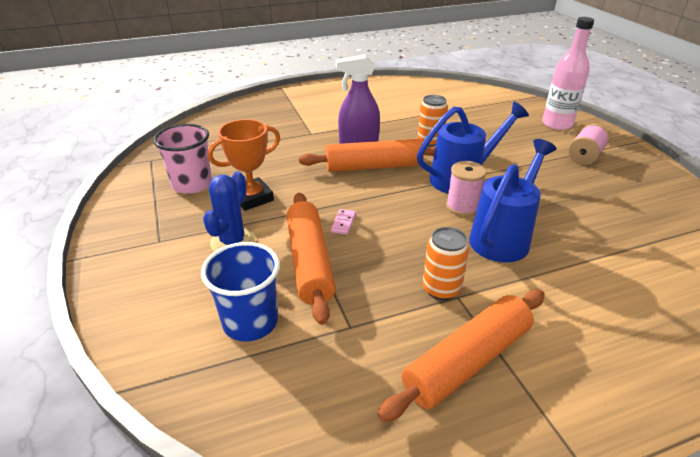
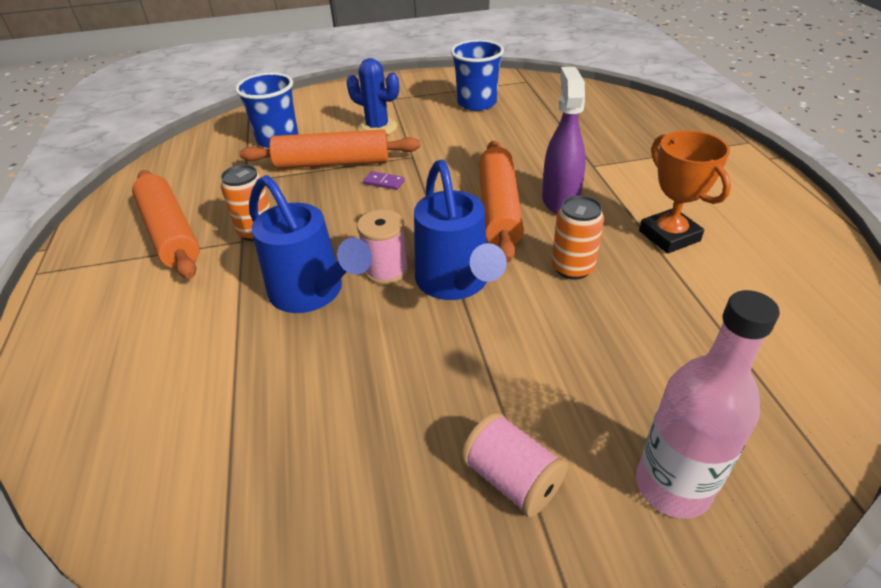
camera: 100 degrees right, 5 degrees up
pink cup [153,124,212,194] -> blue cup [451,40,504,111]
orange trophy [208,119,280,211] -> orange trophy moved to [639,130,731,254]
pink domino [331,209,356,235] -> purple domino [363,171,405,190]

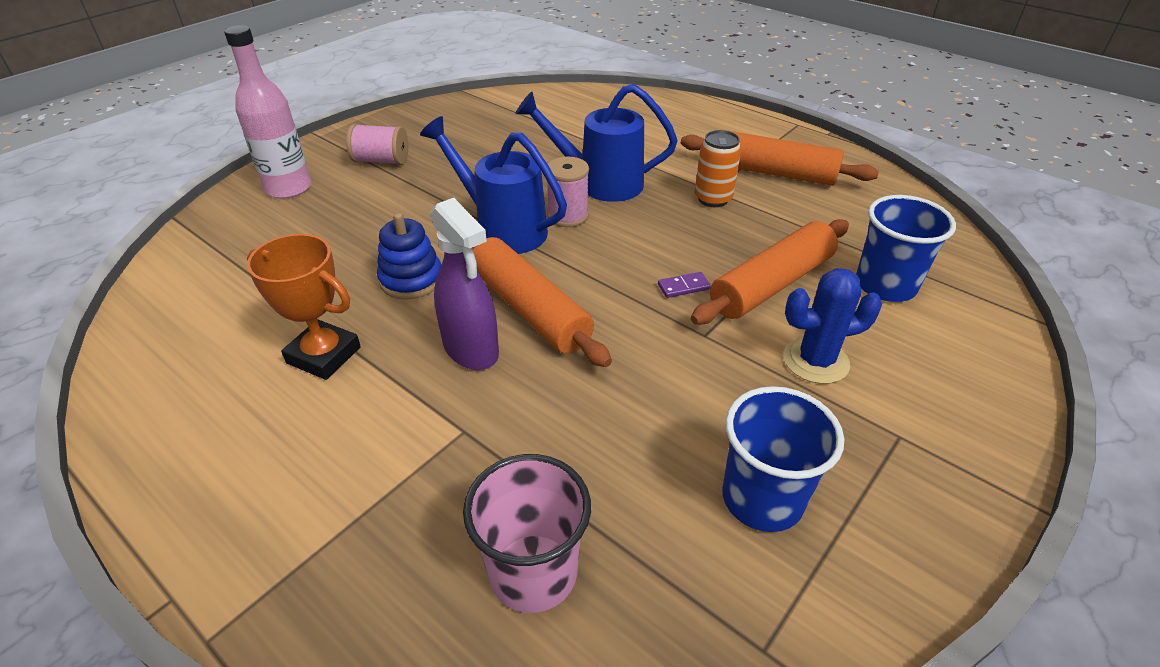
camera: 140 degrees right, 0 degrees up
orange can [552,195,604,280] -> blue stacking toy [377,213,441,299]
none -> pink cup [463,454,591,613]

